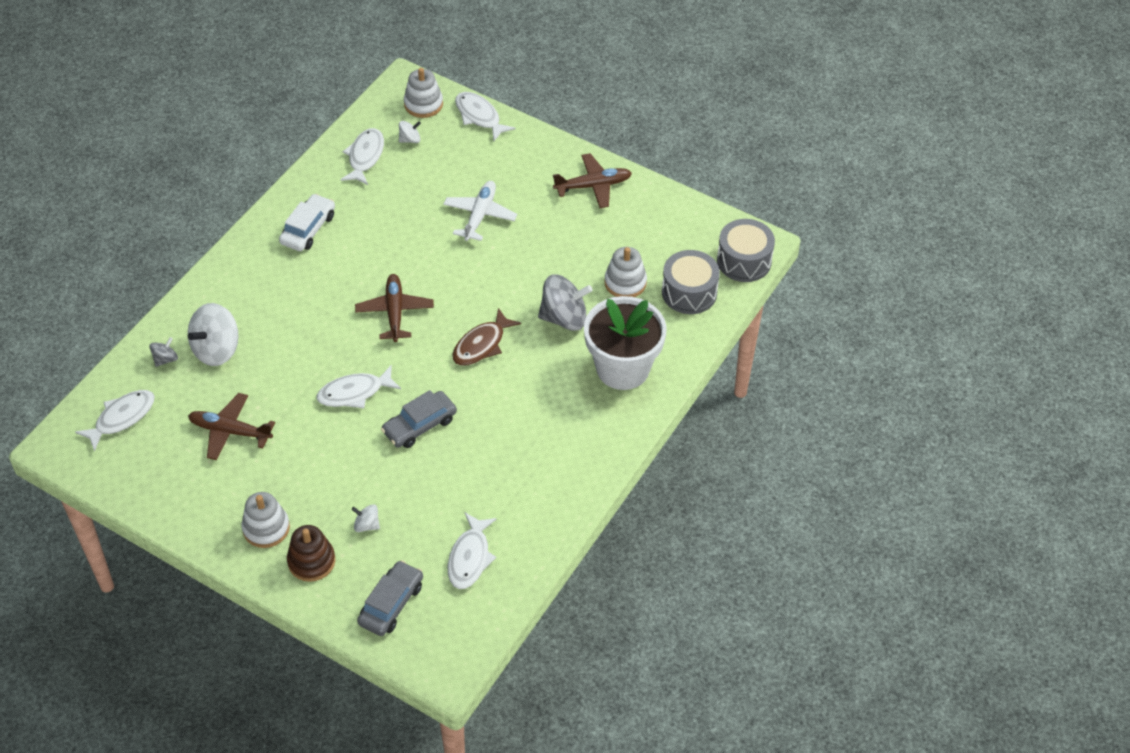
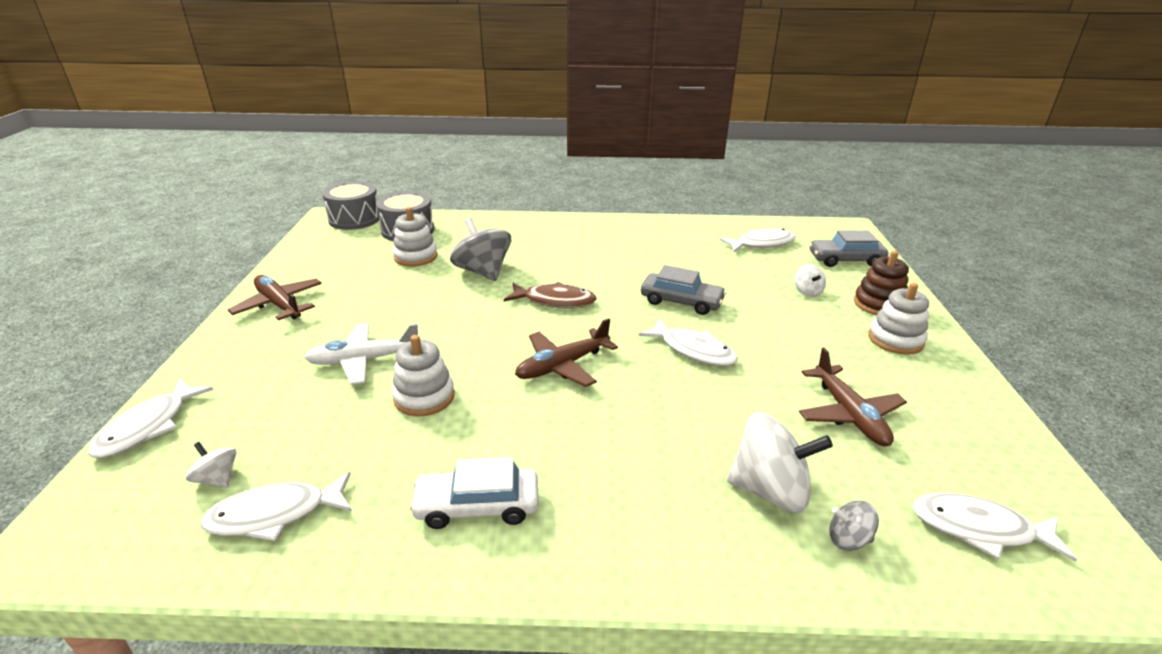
camera: 120 degrees left, 20 degrees down
white stacking toy [404,68,443,118] -> white stacking toy moved to [392,335,455,417]
white flower pot [584,296,667,390] -> none

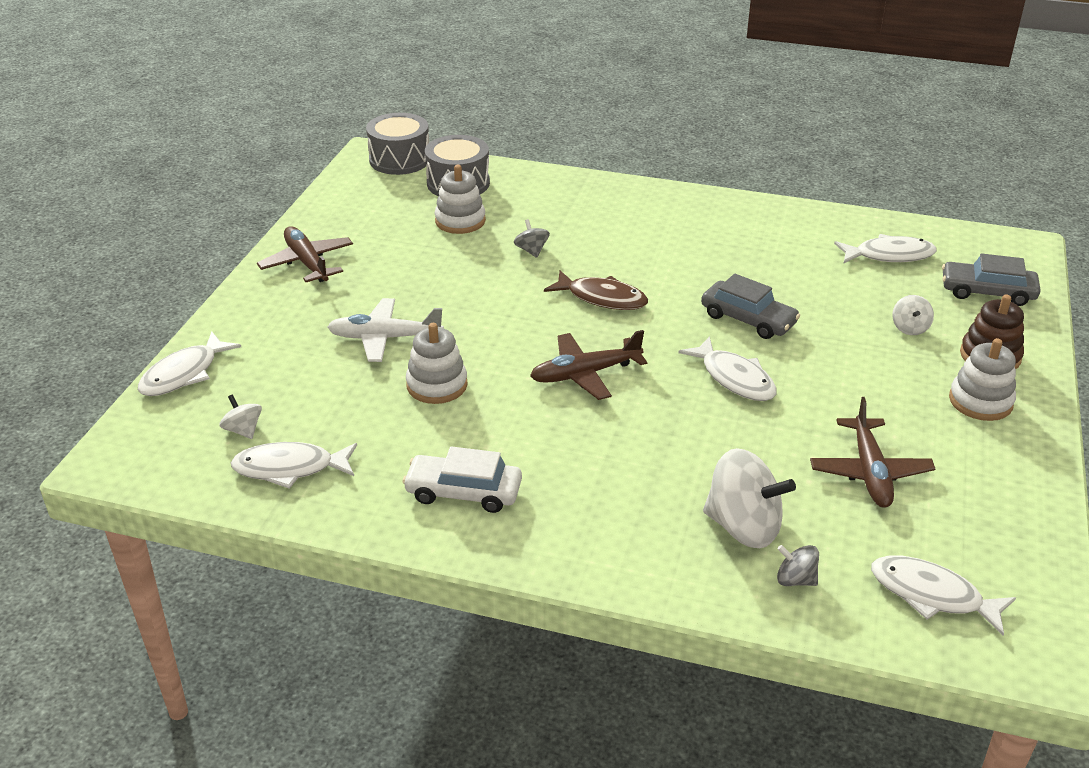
camera: 15 degrees right, 5 degrees up
grey spinning top [450,217,511,281] -> grey spinning top [514,219,550,258], size x0.49

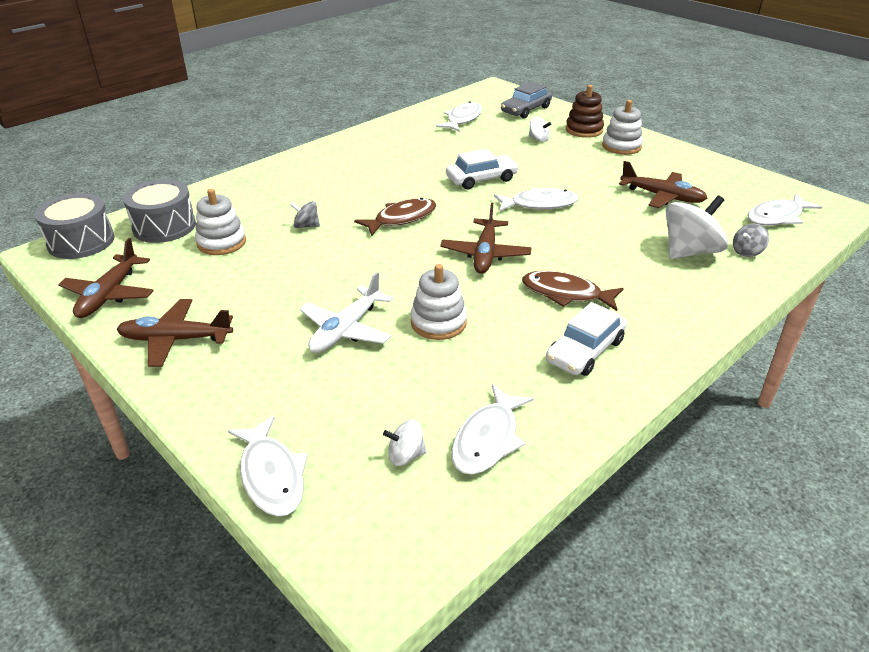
camera: 60 degrees left, 0 degrees up
grey car [701,274,800,339] -> white car [446,149,519,189]
none -> brown plane [58,238,154,318]
none -> brown fish [522,271,624,311]

